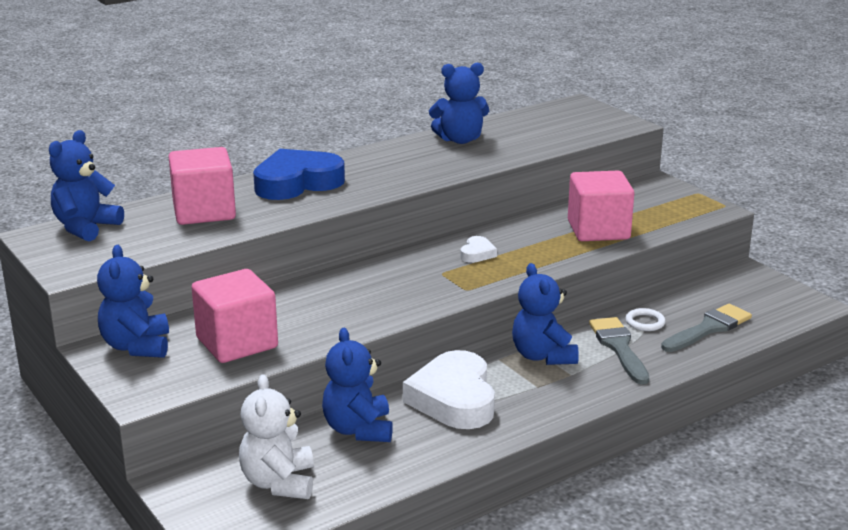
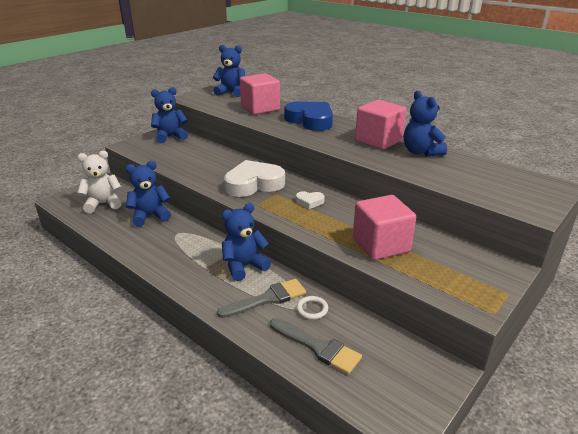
camera: 75 degrees right, 5 degrees up
pink cube [192,269,278,363] -> pink cube moved to [355,100,407,150]
white heart [403,350,495,429] -> white heart moved to [224,160,285,197]

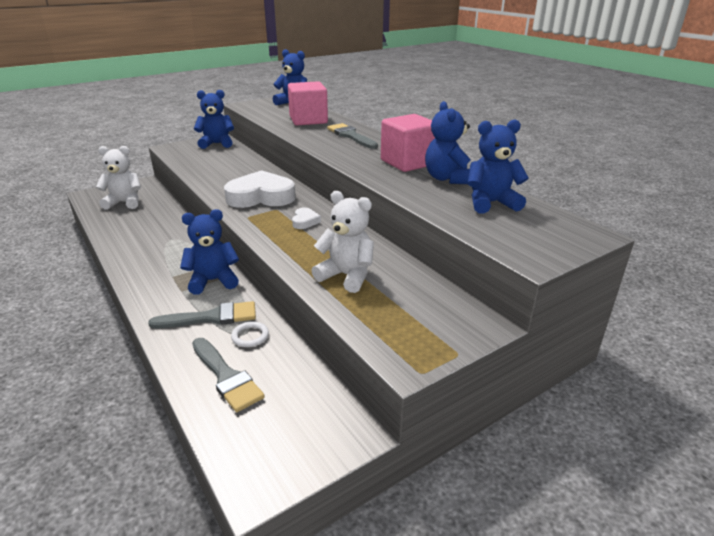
camera: 15 degrees right, 0 degrees up
blue teddy bear [126,161,171,227] -> blue teddy bear moved to [468,119,529,214]
blue heart [284,101,333,131] -> grey brush [327,123,378,149]
white heart [296,191,325,209] -> white heart turned 105 degrees counterclockwise [292,208,321,229]
pink cube [353,195,416,260] -> white teddy bear [311,191,374,293]

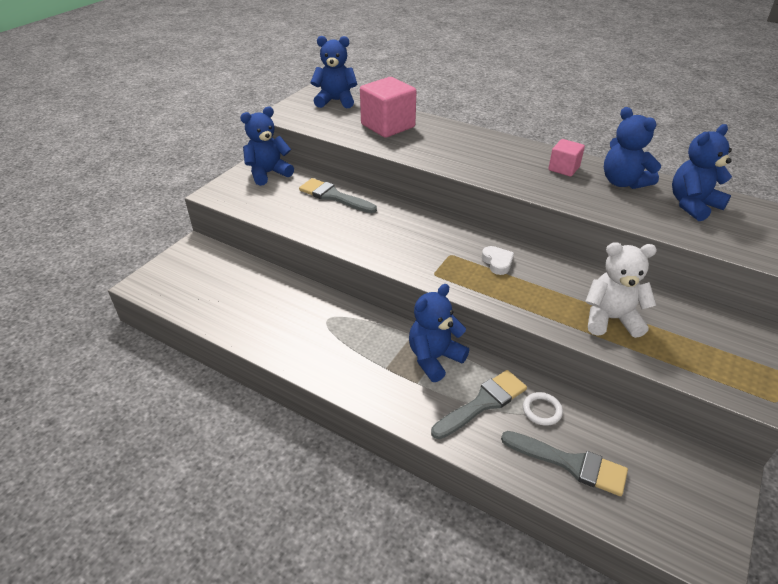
camera: 25 degrees left, 10 degrees up
white teddy bear [96,146,141,210] -> none
white heart [224,170,296,208] -> none
grey brush [327,123,378,149] -> grey brush moved to [299,178,377,213]
pink cube [381,114,435,172] -> pink cube [548,139,585,177], size x0.55

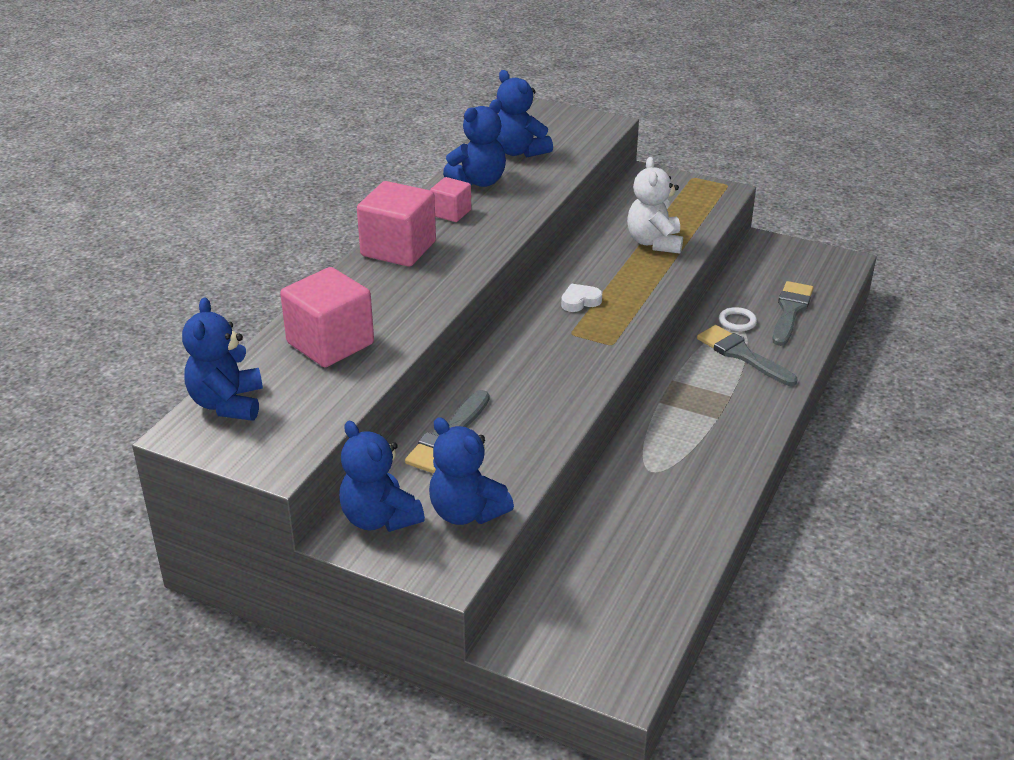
camera: 95 degrees left, 5 degrees down
blue teddy bear [409,284,469,382] -> blue teddy bear moved to [429,417,514,525]
none -> pink cube [357,181,436,267]

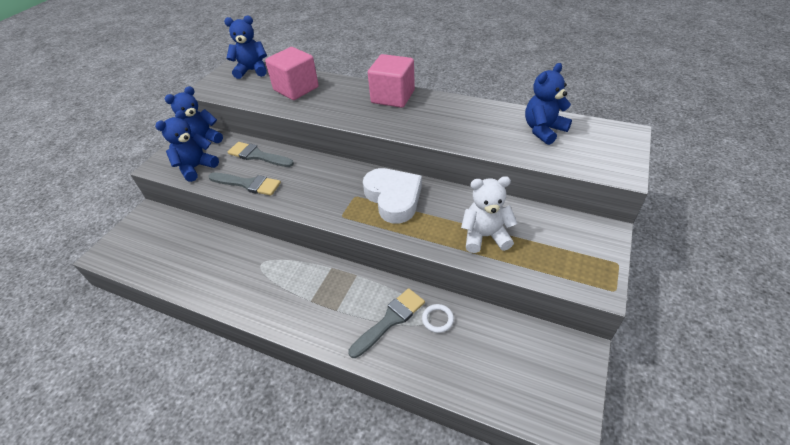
camera: 90 degrees right, 10 degrees up
pink cube [430,177,471,222] -> none
blue teddy bear [443,99,506,187] -> none
white heart [561,284,602,312] -> white heart [363,168,422,224], size x2.26
grey brush [773,281,813,346] -> grey brush moved to [208,172,281,196]

